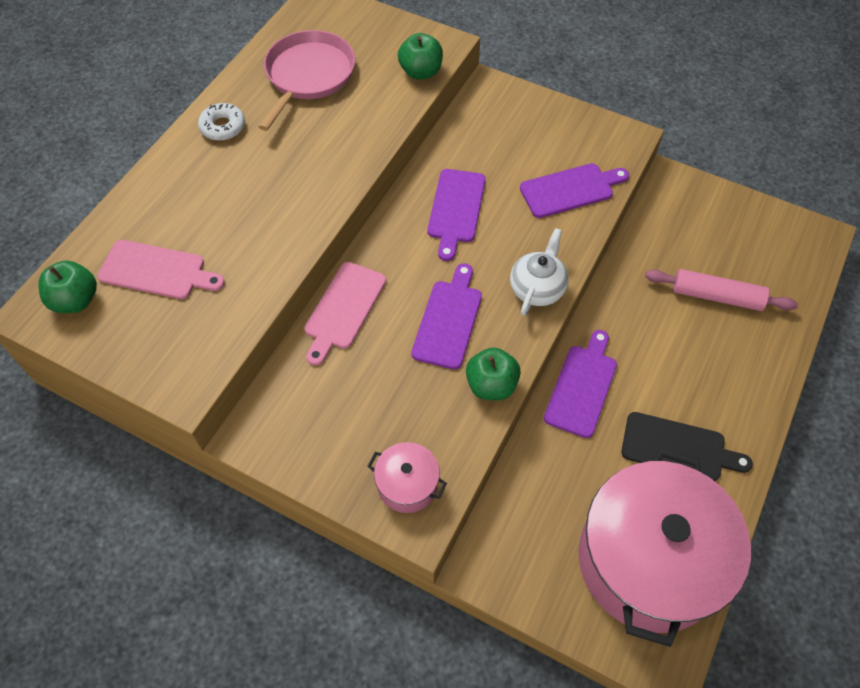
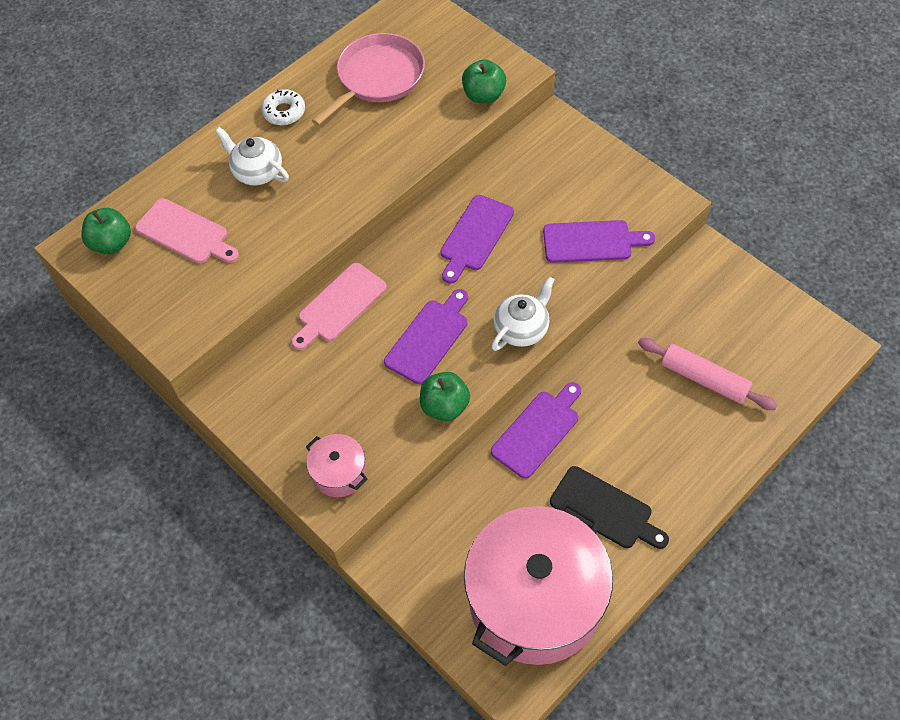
camera: 20 degrees right, 0 degrees up
none -> white teapot [215,127,289,185]

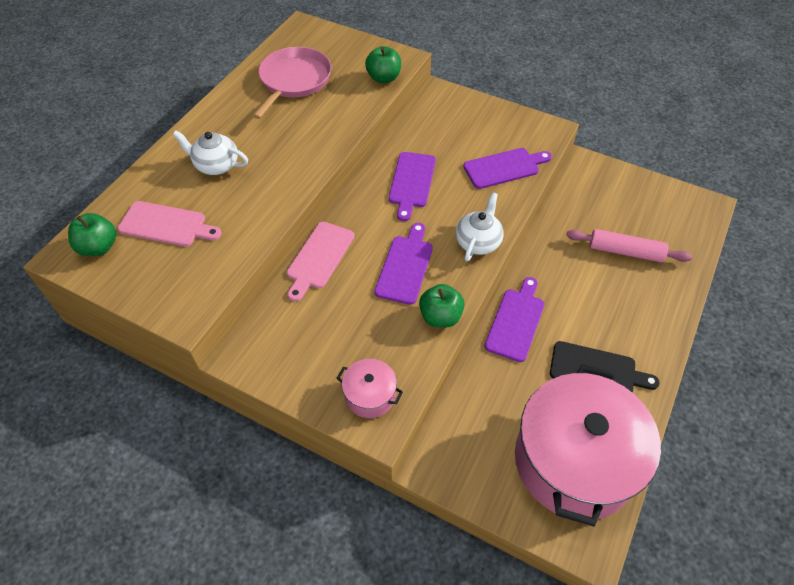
camera: 20 degrees left, 5 degrees down
white donut [261,89,305,125] -> none

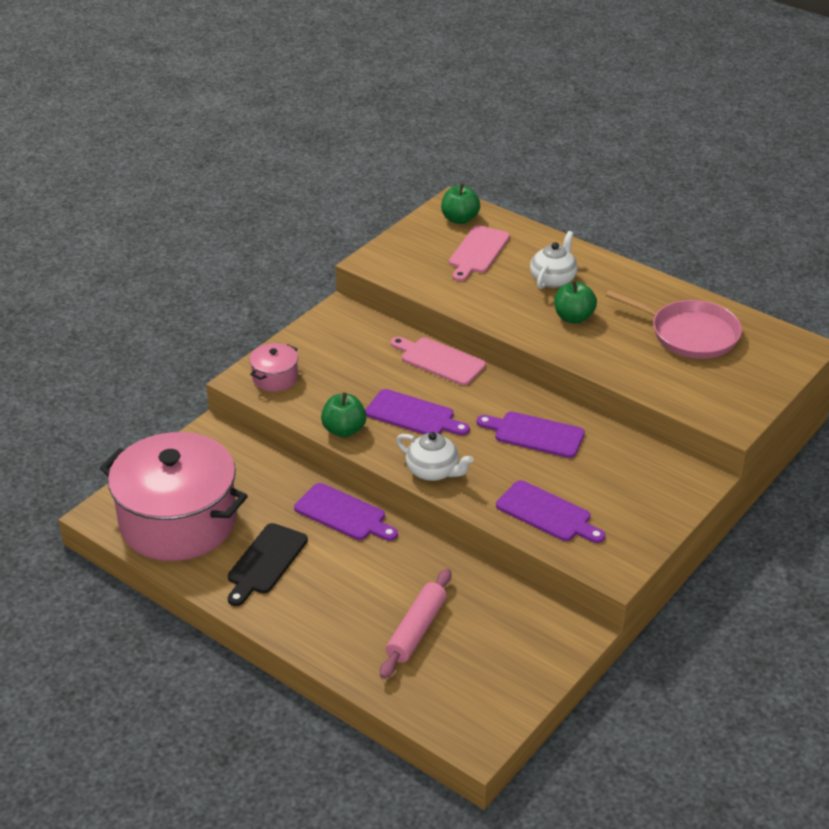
camera: 100 degrees right, 15 degrees down
green apple [365,46,401,83] -> green apple moved to [554,281,597,324]
purple cutting board [463,148,552,189] -> purple cutting board turned 45 degrees counterclockwise [496,480,605,543]

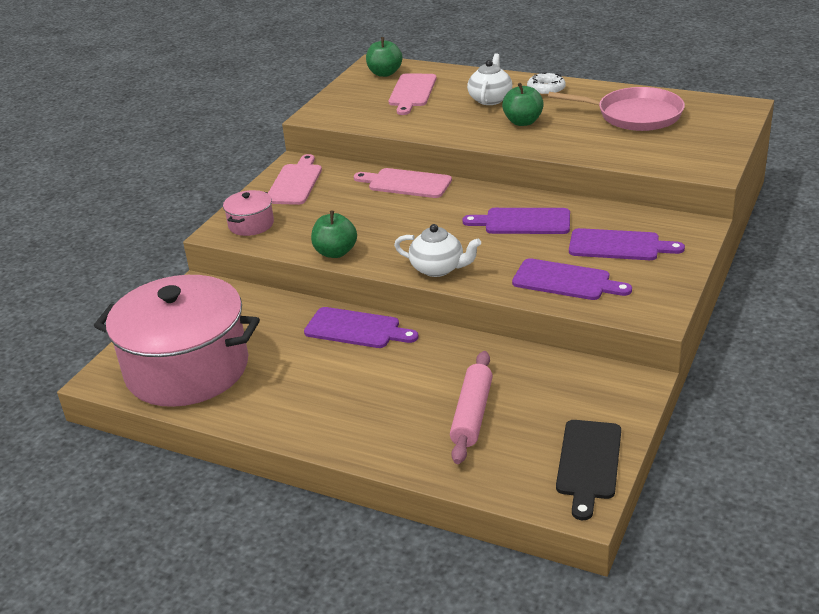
camera: 10 degrees left, 5 degrees down
black cutting board [228,523,308,606] -> black cutting board moved to [556,420,621,520]
purple cutting board [365,389,470,435] -> purple cutting board moved to [569,228,685,260]
none -> pink cutting board [268,154,322,205]
none -> white donut [527,72,566,96]

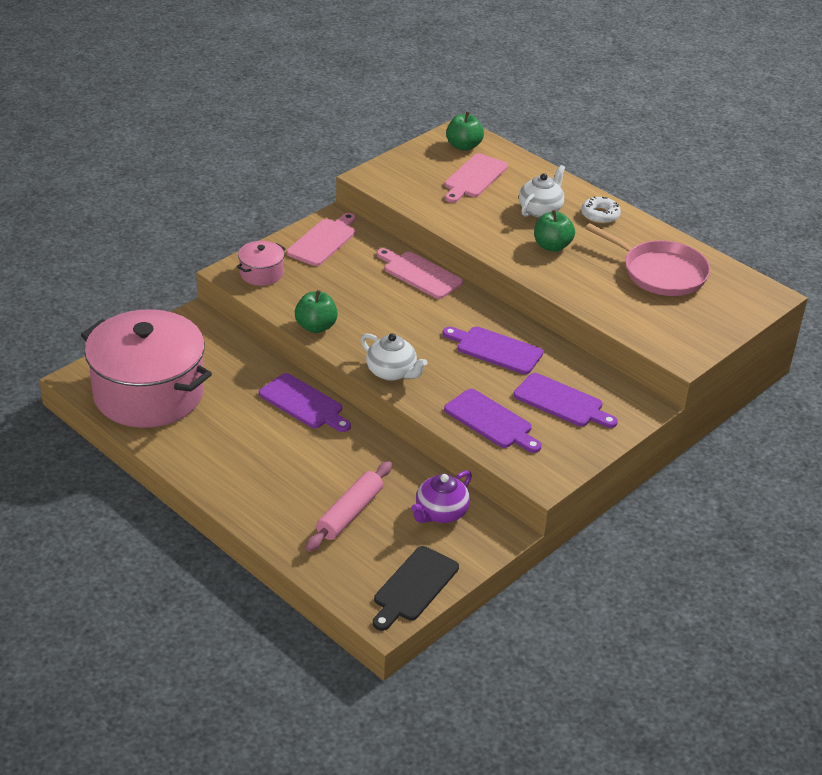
camera: 15 degrees right, 5 degrees up
none -> purple teapot [411,470,472,523]

